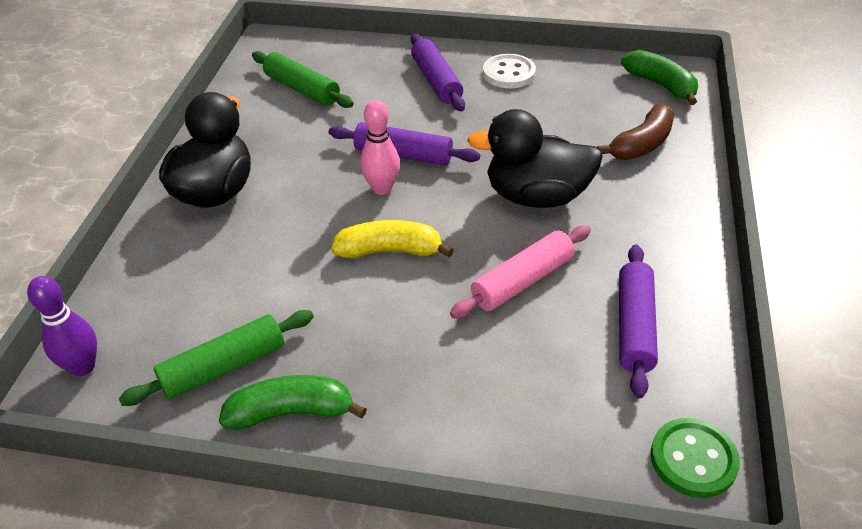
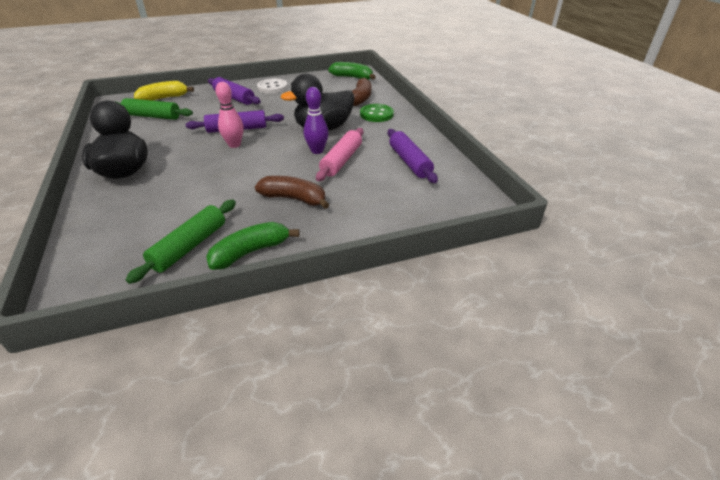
camera: 30 degrees left, 5 degrees down
purple bowling pin [27,276,97,376] -> purple bowling pin moved to [304,87,329,154]
yellow banana [331,220,454,258] -> yellow banana moved to [134,81,194,101]
green button [651,418,740,498] -> green button moved to [360,104,394,122]
none -> brown banana [255,176,329,209]

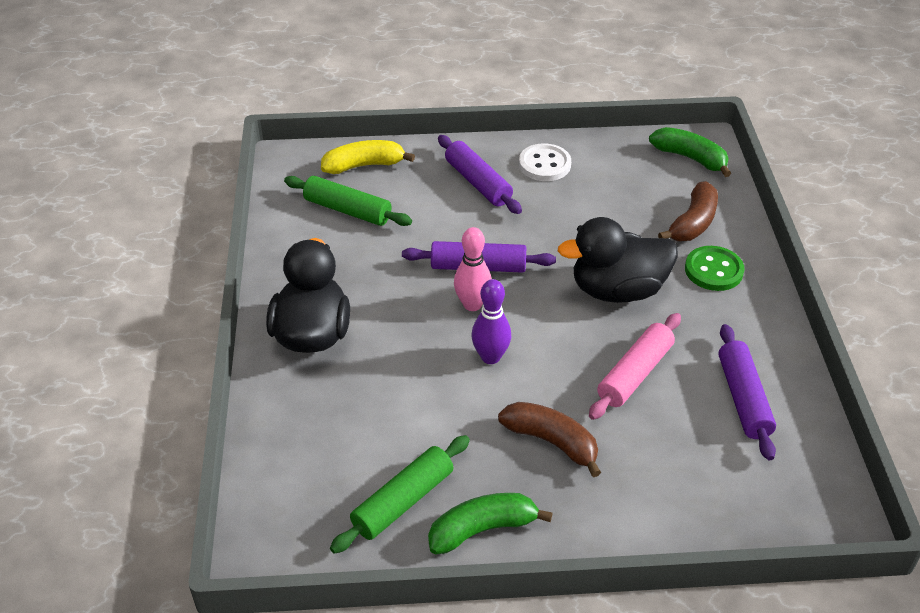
camera: 15 degrees right, 5 degrees up
purple bowling pin [304,87,329,154] -> purple bowling pin moved to [471,279,511,364]

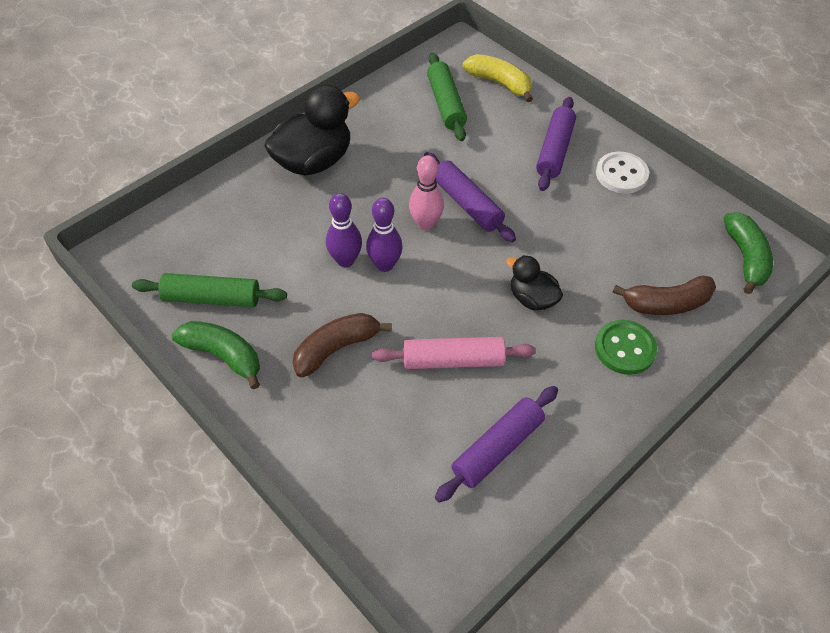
camera: 50 degrees right, 10 degrees up
brown banana [498,402,601,477] -> brown banana turned 120 degrees counterclockwise [293,313,392,377]
black duck [558,217,678,303] -> black duck [506,255,563,310], size x0.56
none -> purple bowling pin [326,193,362,267]

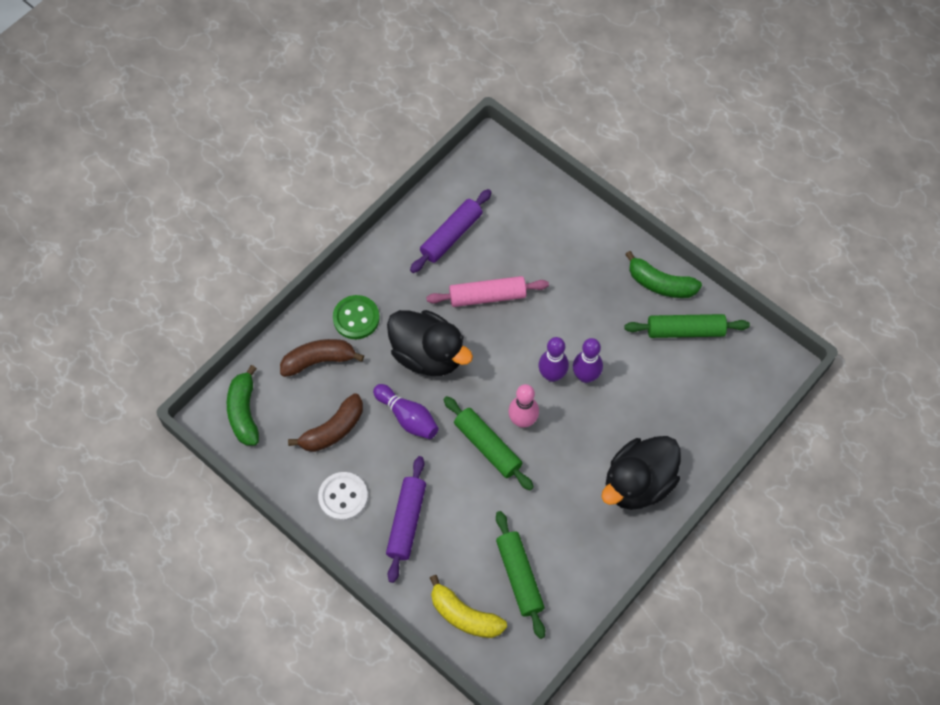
camera: 175 degrees right, 10 degrees up
brown banana [293,313,392,377] -> brown banana moved to [288,393,363,452]
purple rolling pin [424,152,516,242] -> green rolling pin [444,396,534,490]
black duck [506,255,563,310] -> black duck [387,310,473,376], size x1.80
none -> purple bowling pin [373,384,439,439]

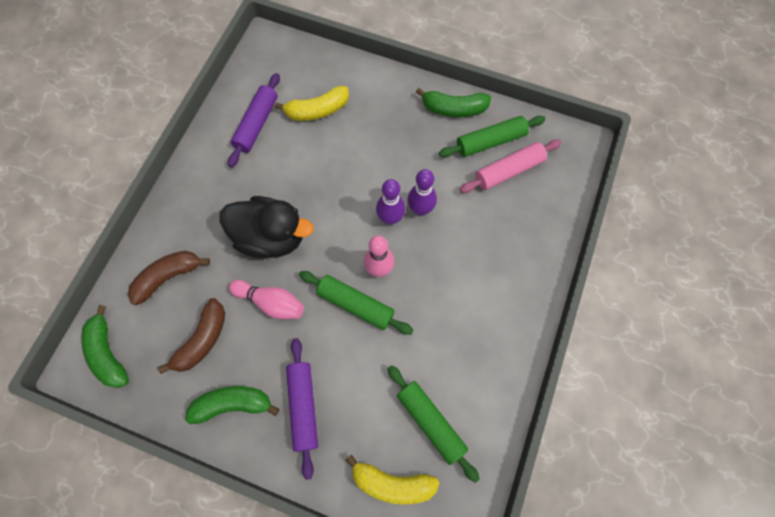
camera: 20 degrees left, 5 degrees up
white button [318,472,368,521] -> green banana [185,386,280,424]
green button [333,295,380,339] -> none
purple bowling pin [373,384,439,439] -> pink bowling pin [229,280,304,319]
pink rolling pin [426,276,549,307] -> pink rolling pin moved to [459,140,562,193]
black duck [601,436,681,510] -> none
none -> yellow banana [275,86,349,121]

